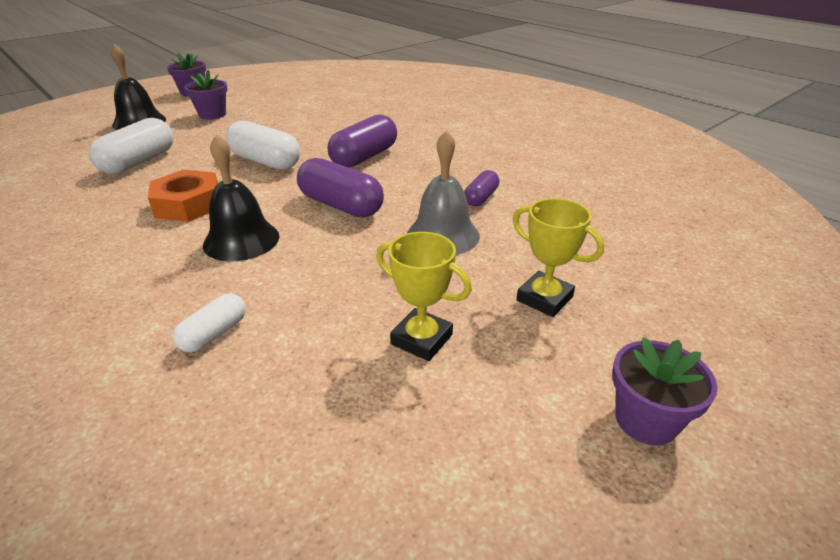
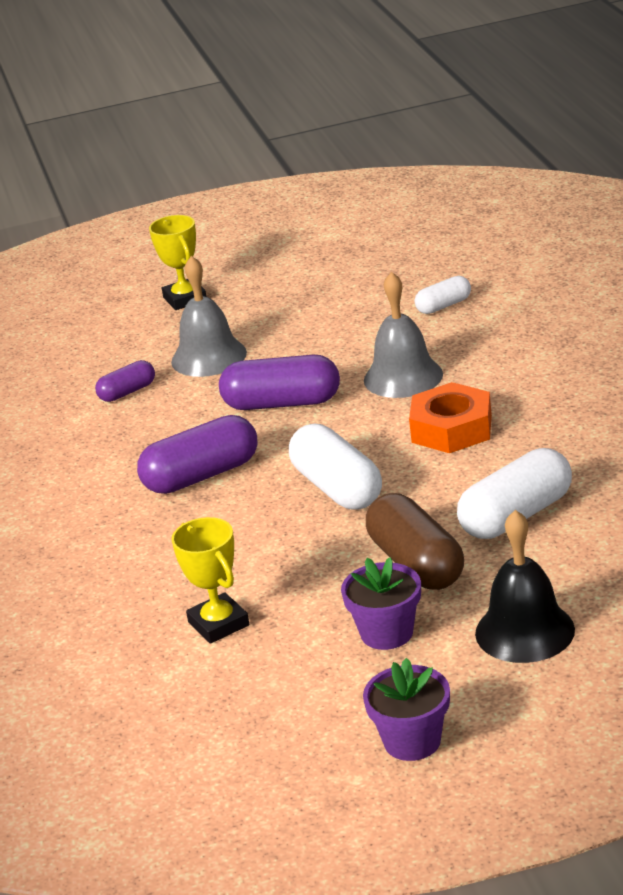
camera: 150 degrees left, 5 degrees down
black bell [203,134,279,262] -> grey bell [364,271,443,398]
purple capsule [297,158,384,217] -> purple capsule turned 60 degrees counterclockwise [219,355,340,410]
yellow trophy [376,232,472,361] -> yellow trophy moved to [172,517,249,644]
purple flower pot [612,337,718,445] -> none
none -> brown capsule [366,493,464,590]

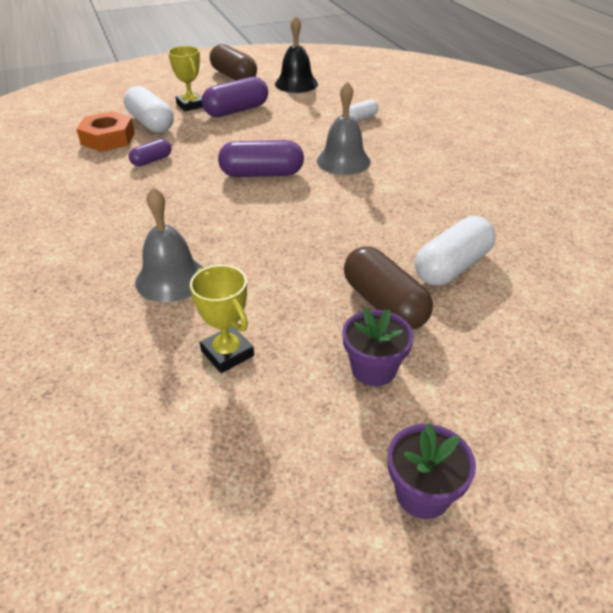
camera: 10 degrees left, 10 degrees up
purple capsule [137,415,257,494] -> purple capsule moved to [202,77,268,117]
grey bell [171,256,247,377] -> grey bell moved to [135,187,203,302]
white capsule [289,424,382,510] -> white capsule moved to [124,86,174,133]
orange nut [409,382,492,453] -> orange nut moved to [77,111,135,152]
black bell [475,510,575,663] -> black bell moved to [275,16,318,93]
none -> brown capsule [210,44,257,80]

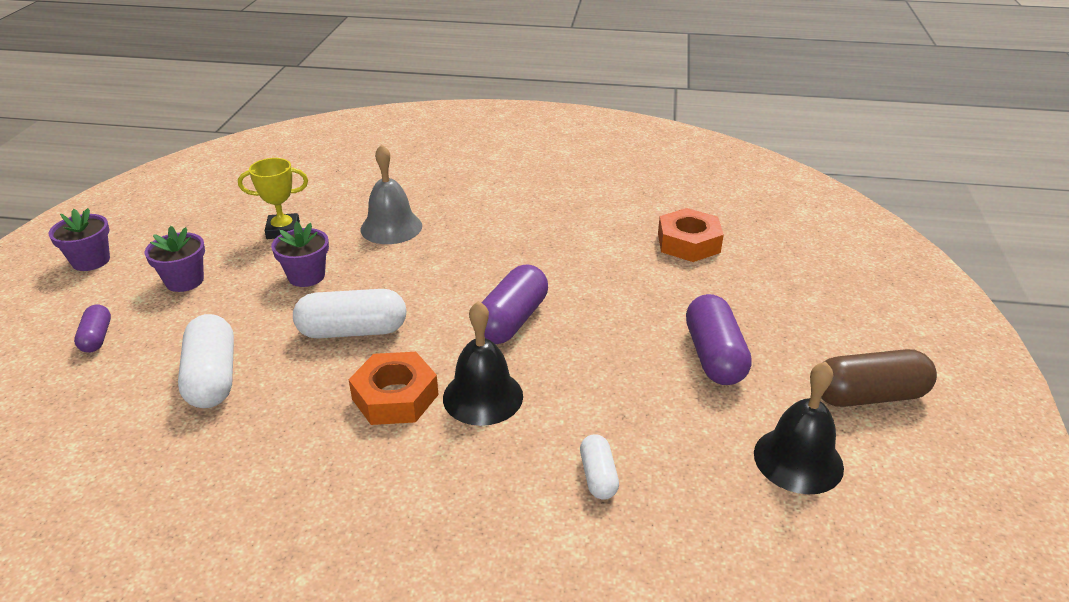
camera: 120 degrees right, 5 degrees down
white capsule [124,86,174,133] -> white capsule moved to [293,289,406,338]
purple capsule [129,139,172,166] -> purple capsule moved to [74,305,111,353]
yellow trophy [168,46,203,111] -> none
grey bell [317,81,371,175] -> black bell [443,301,523,426]
brown capsule [344,246,433,329] -> none
none -> purple flower pot [271,222,329,287]
none -> orange nut [348,352,439,425]

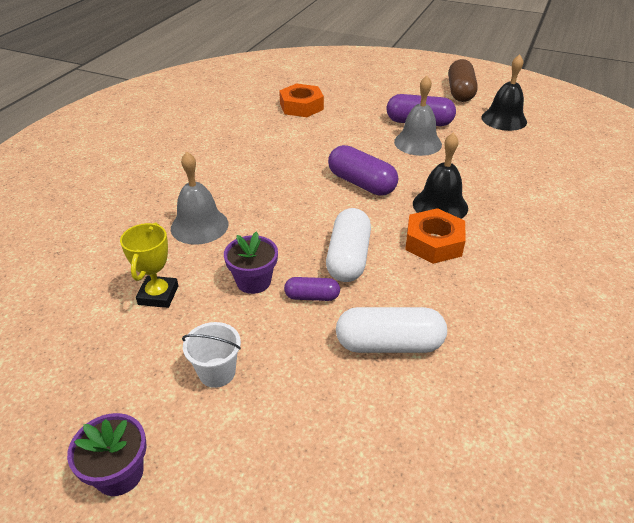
camera: 75 degrees left, 5 degrees up
purple capsule [74,305,111,353] -> purple capsule moved to [284,277,340,301]
purple flower pot [145,226,205,292] -> white bucket [182,322,241,388]
white capsule [580,434,619,500] -> none
none -> grey bell [394,76,442,156]

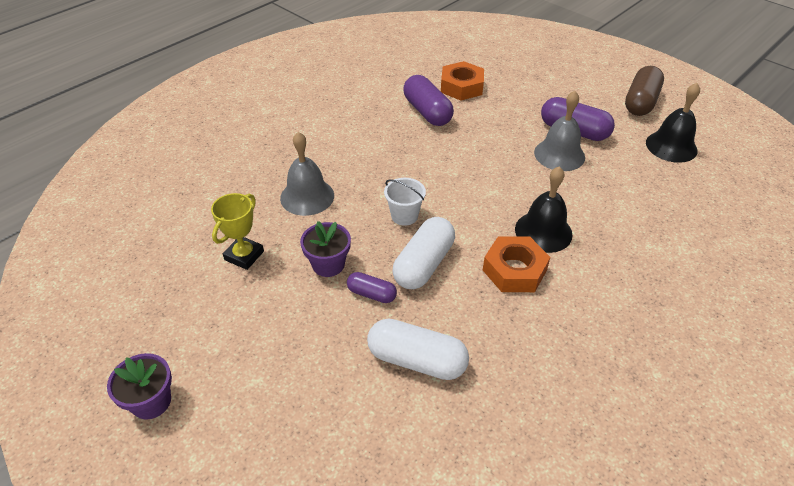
camera: 20 degrees right, 5 degrees up
white bucket [182,322,241,388] -> white bucket moved to [384,178,426,226]
purple capsule [328,145,398,196] -> purple capsule moved to [403,75,454,126]

